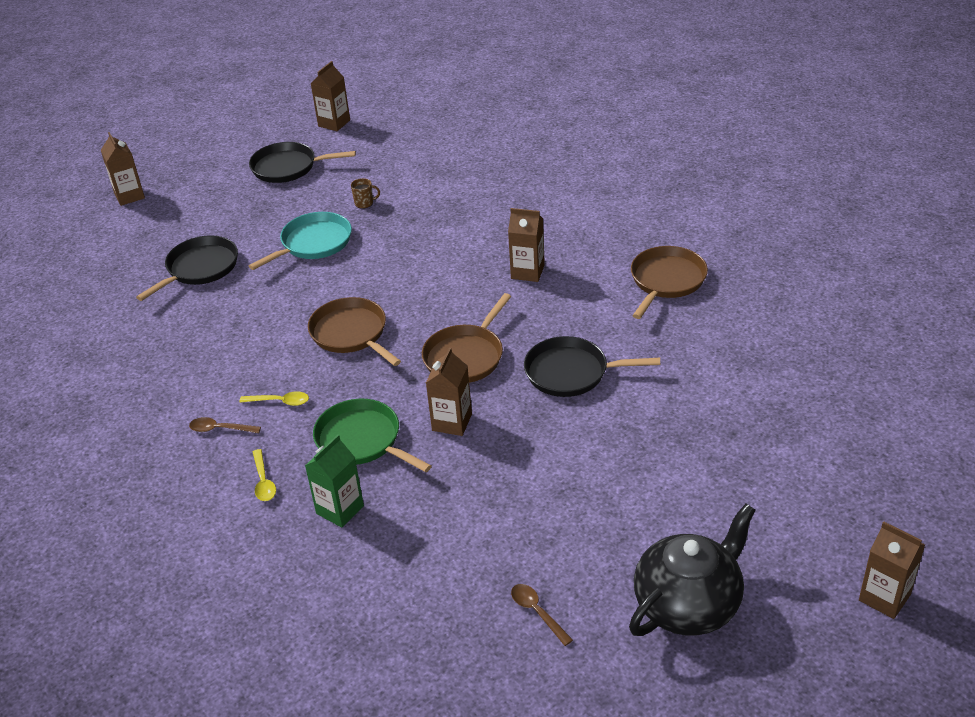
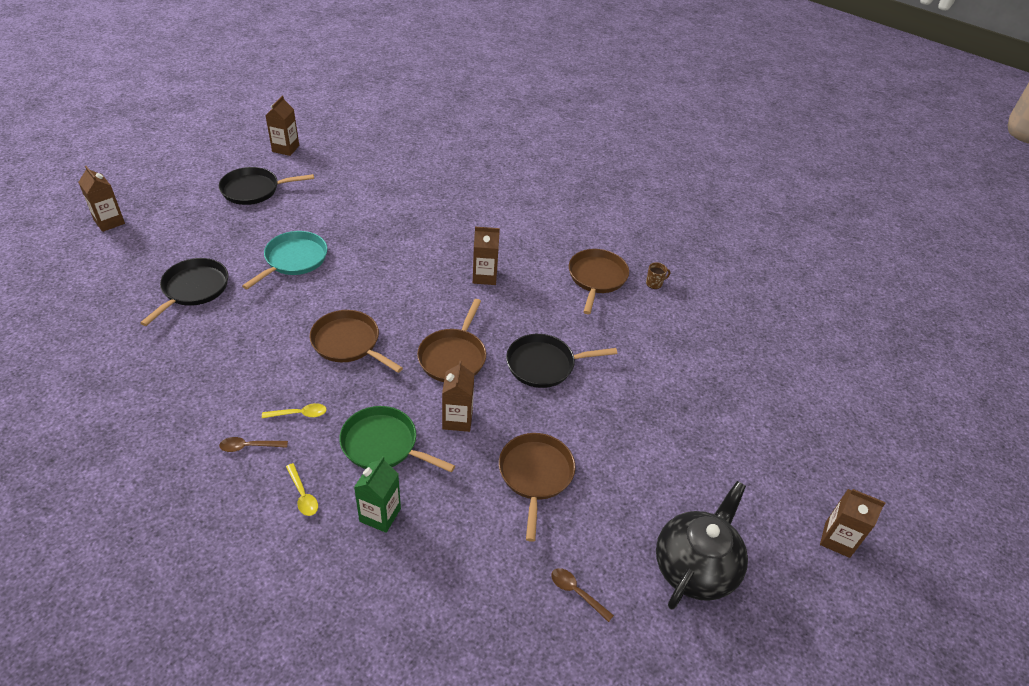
camera: 20 degrees left, 5 degrees up
brown mug [351,178,380,209] -> brown mug moved to [646,262,670,289]
none -> brown pan [499,433,575,542]

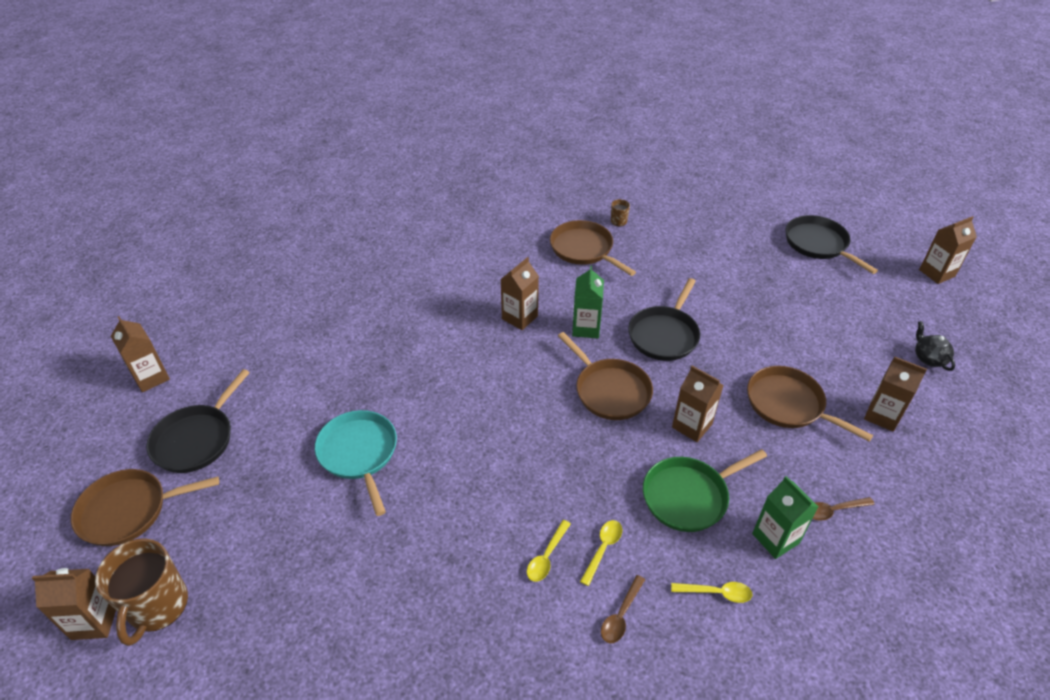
camera: 50 degrees left, 0 degrees up
black pan [140,258,228,326] -> black pan moved to [786,215,878,274]
brown pan [309,310,403,373] -> brown pan moved to [71,469,219,546]
brown spoon [551,568,614,622] -> brown spoon moved to [812,497,875,521]
black teapot [656,481,748,610] -> black teapot [915,321,955,371], size x0.45
none -> brown mug [95,538,188,646]
none -> yellow spoon [527,520,571,582]
none -> green carton [572,266,604,338]
none -> brown carton [864,357,927,432]

